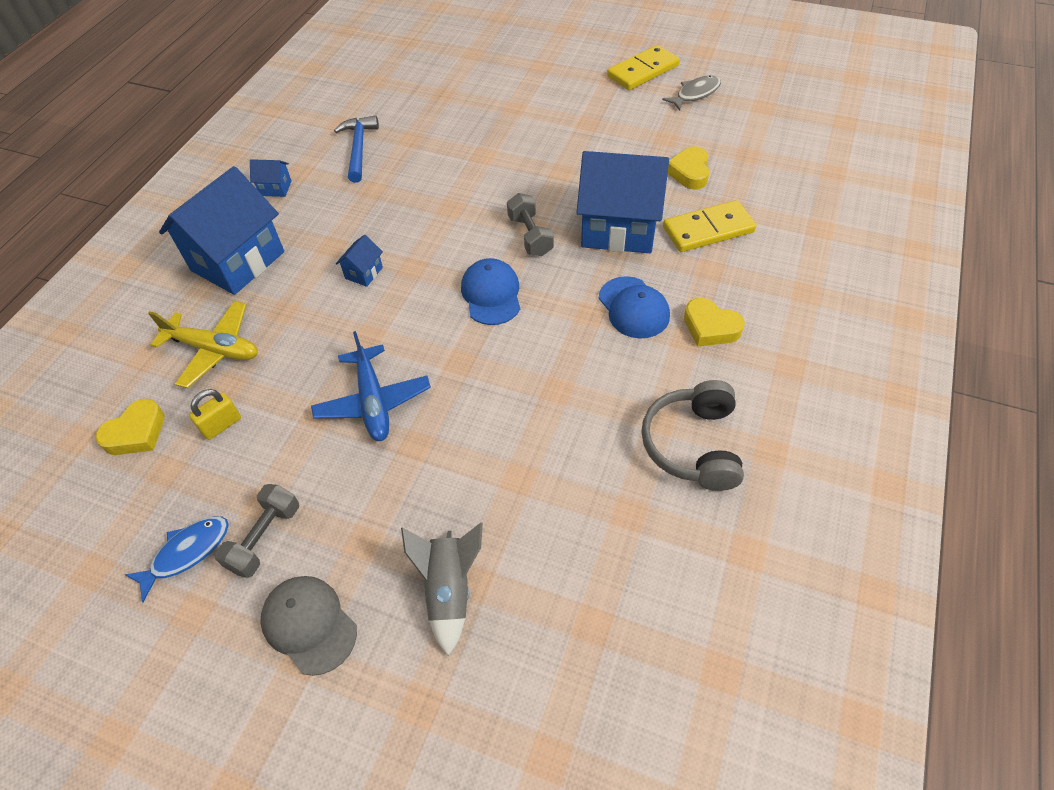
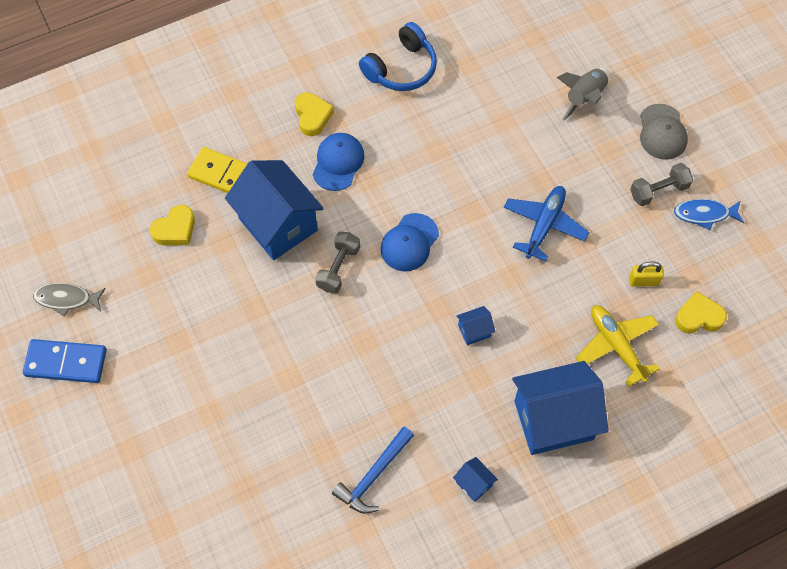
camera: 140 degrees left, 10 degrees up
yellow domino [607,45,680,90] -> blue domino [23,339,107,383]
grey headphones [641,380,744,491] -> blue headphones [359,22,437,91]

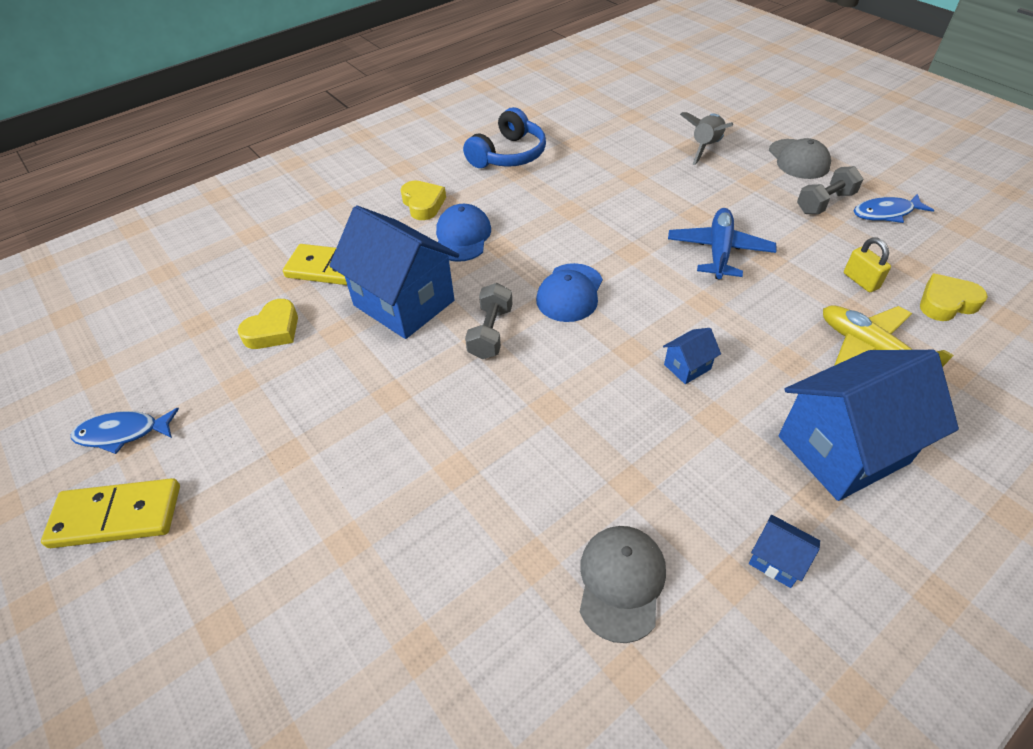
camera: 10 degrees left, 15 degrees down
blue domino [23,339,107,383] -> yellow domino [41,478,180,548]
grey fish [33,283,106,316] -> blue fish [71,408,179,454]
blue hammer [332,427,414,514] -> grey cap [580,526,666,643]
yellow padlock [629,261,664,287] -> yellow padlock turned 75 degrees clockwise [844,237,891,292]

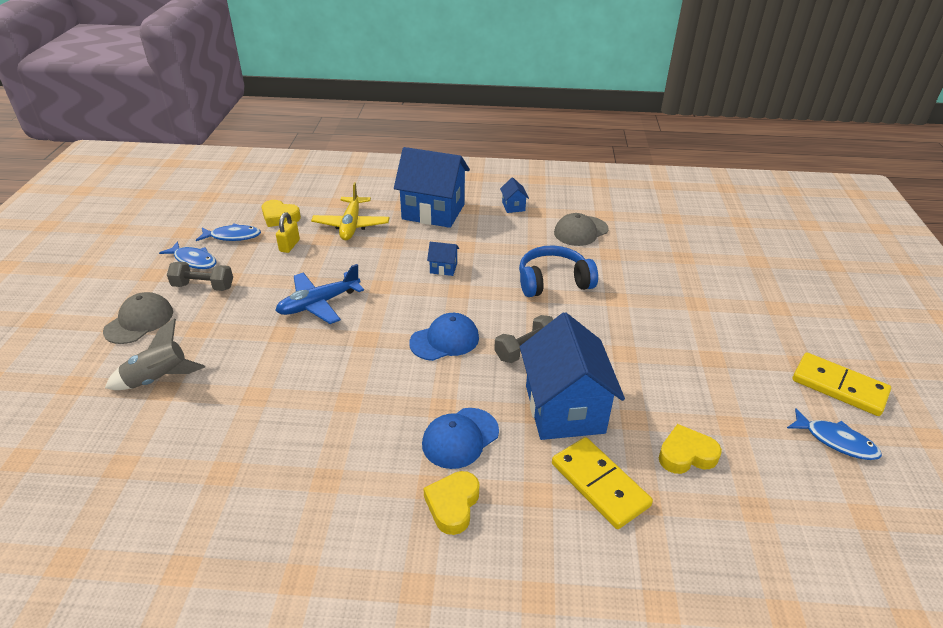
camera: 140 degrees left, 10 degrees down
blue headphones [463,107,546,168] -> blue headphones moved to [519,246,598,297]
none -> blue fish [196,223,261,241]

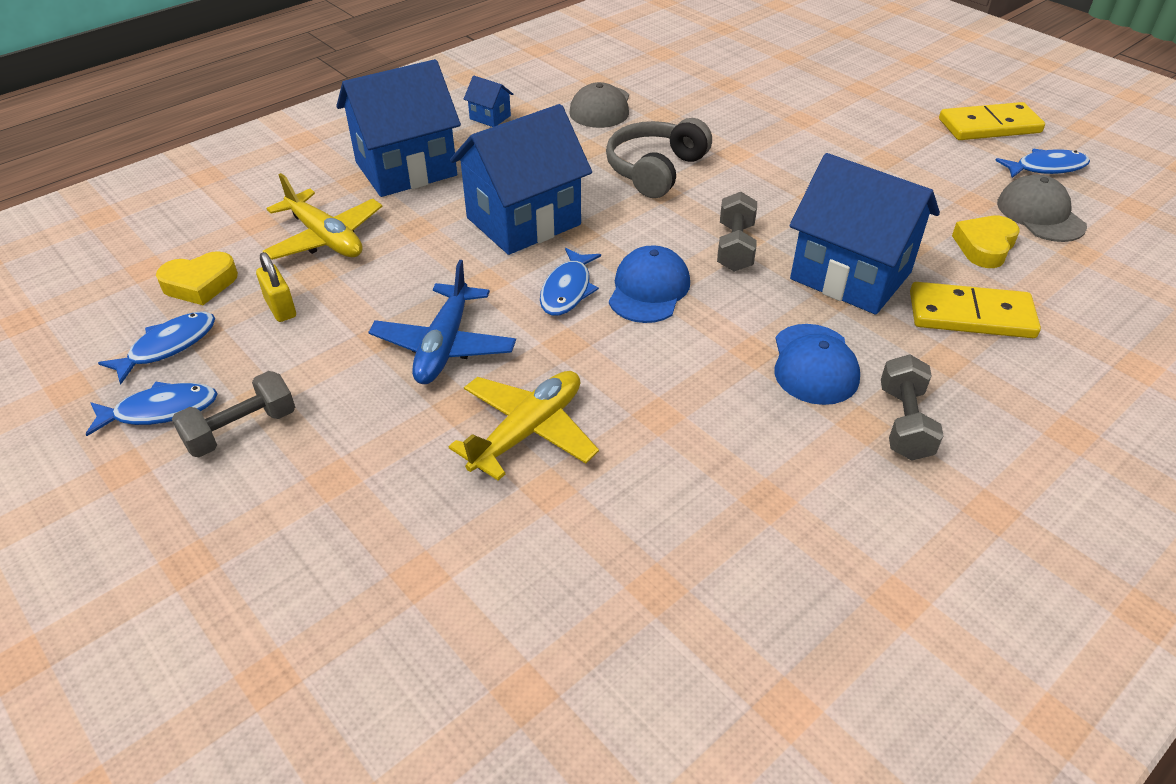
camera: 45 degrees left, 5 degrees up
grey cap [103,292,173,344] -> grey cap moved to [997,174,1087,242]
grey rocket [105,318,205,390] -> none
yellow heart [423,471,479,535] -> grey dumbbell [881,354,943,460]
blue house [427,242,459,276] -> blue house [450,104,592,255], size x2.42
blue headphones [519,246,598,297] -> grey headphones [606,118,712,198]
none -> yellow plane [449,371,599,481]
none -> blue fish [540,248,601,316]

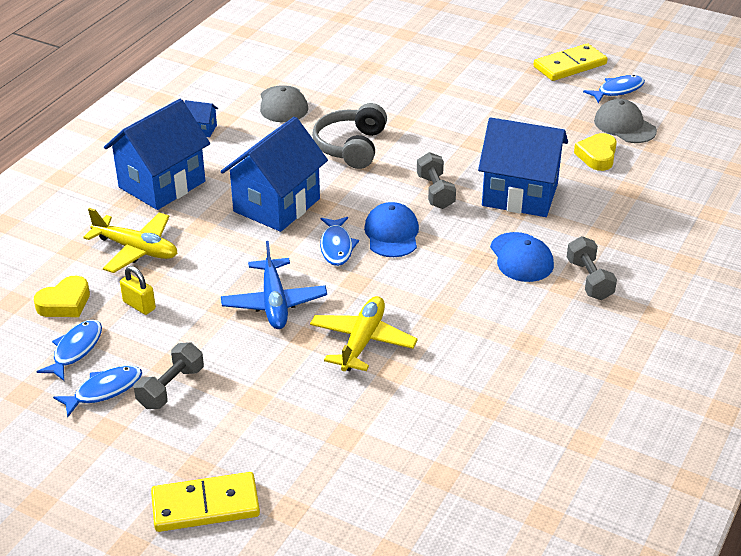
camera: 20 degrees left, 5 degrees down
yellow domino [910,282,1041,338] -> yellow domino moved to [151,472,260,532]

